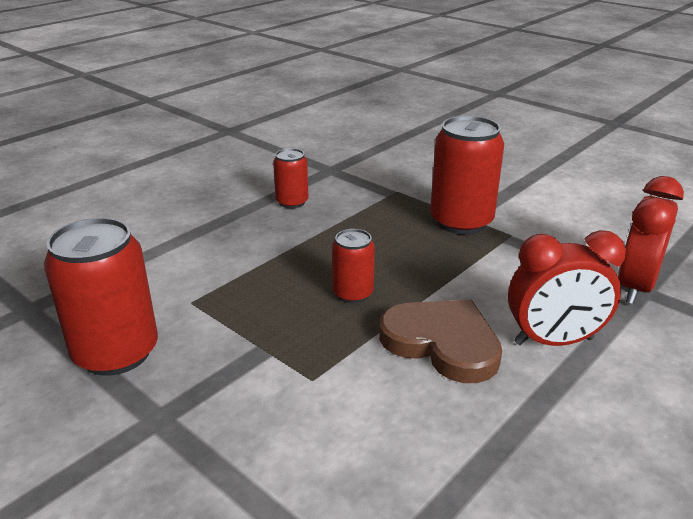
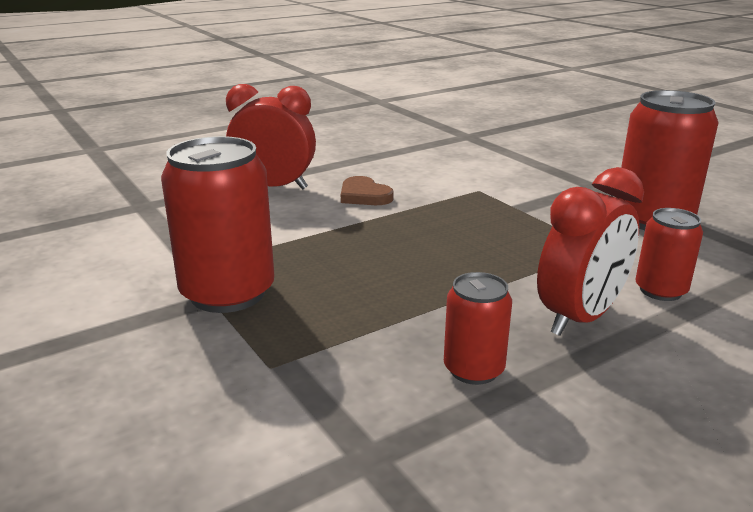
camera: 165 degrees left, 5 degrees down
red can [332,229,375,303] -> red can moved to [635,208,703,301]
brown heart [379,299,502,383] -> brown heart [341,176,394,205], size x0.57
red clock [618,176,684,304] -> red clock moved to [537,167,644,336]

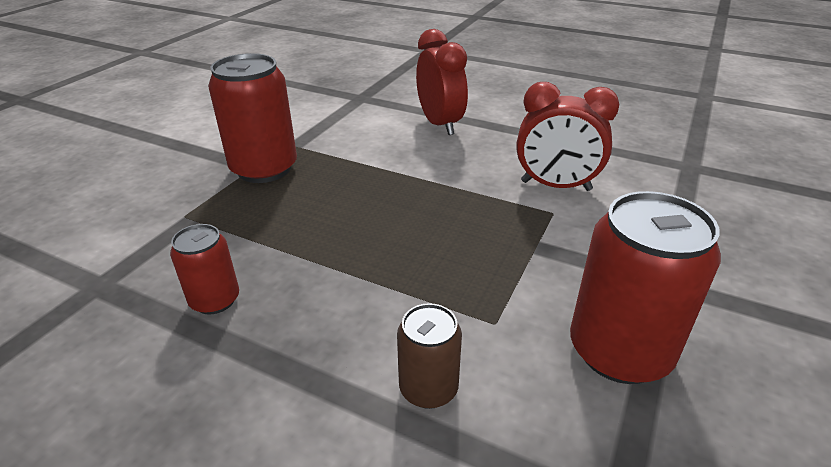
camera: 60 degrees right, 10 degrees up
brown heart [341,176,394,205] -> none
red clock [537,167,644,336] -> red clock moved to [517,82,619,191]
red can [635,208,703,301] -> brown can [397,303,462,409]

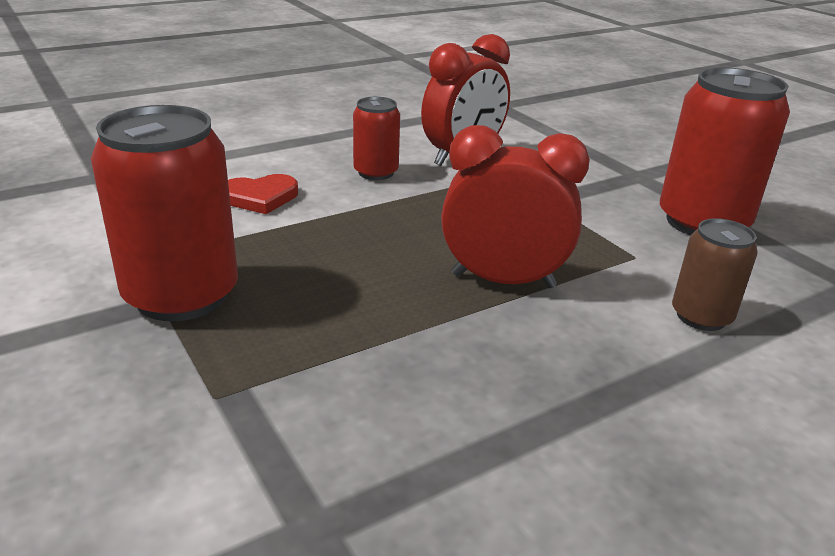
camera: 60 degrees left, 5 degrees down
red can [170,224,239,314] -> red can moved to [353,97,400,180]
red clock [416,29,468,135] -> red clock moved to [441,125,590,288]
none -> red heart [228,174,298,214]

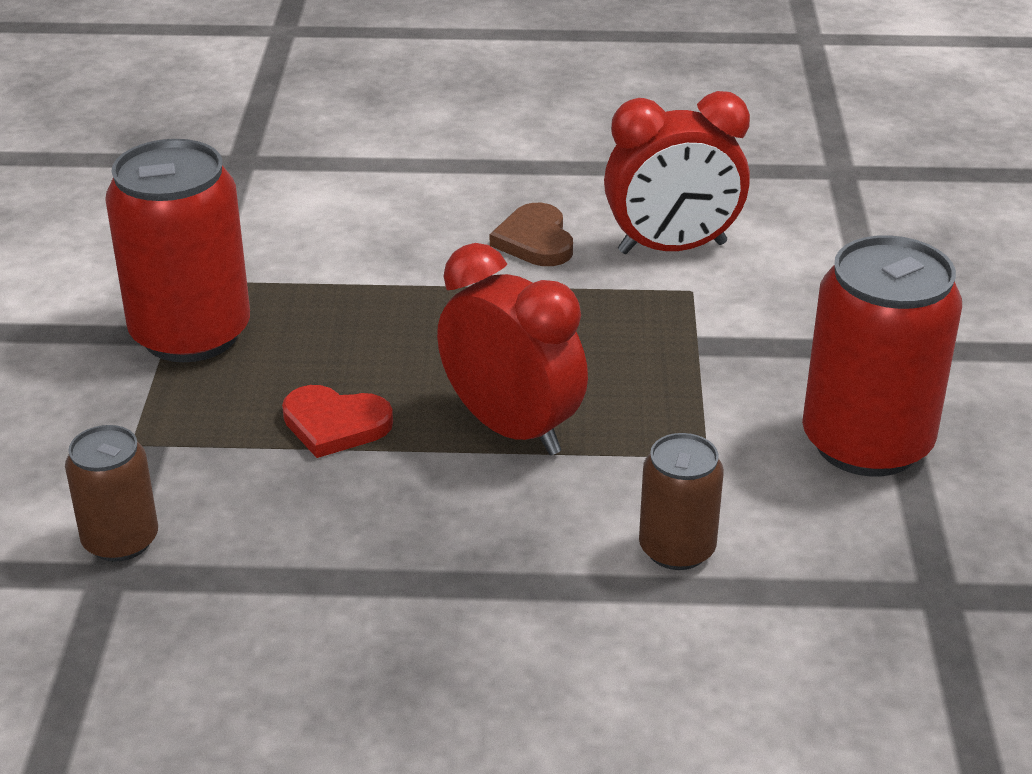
camera: 35 degrees right, 5 degrees up
red heart [228,174,298,214] -> red heart moved to [282,385,393,458]
red can [353,97,400,180] -> brown heart [490,203,573,266]
none -> brown can [65,425,158,562]

